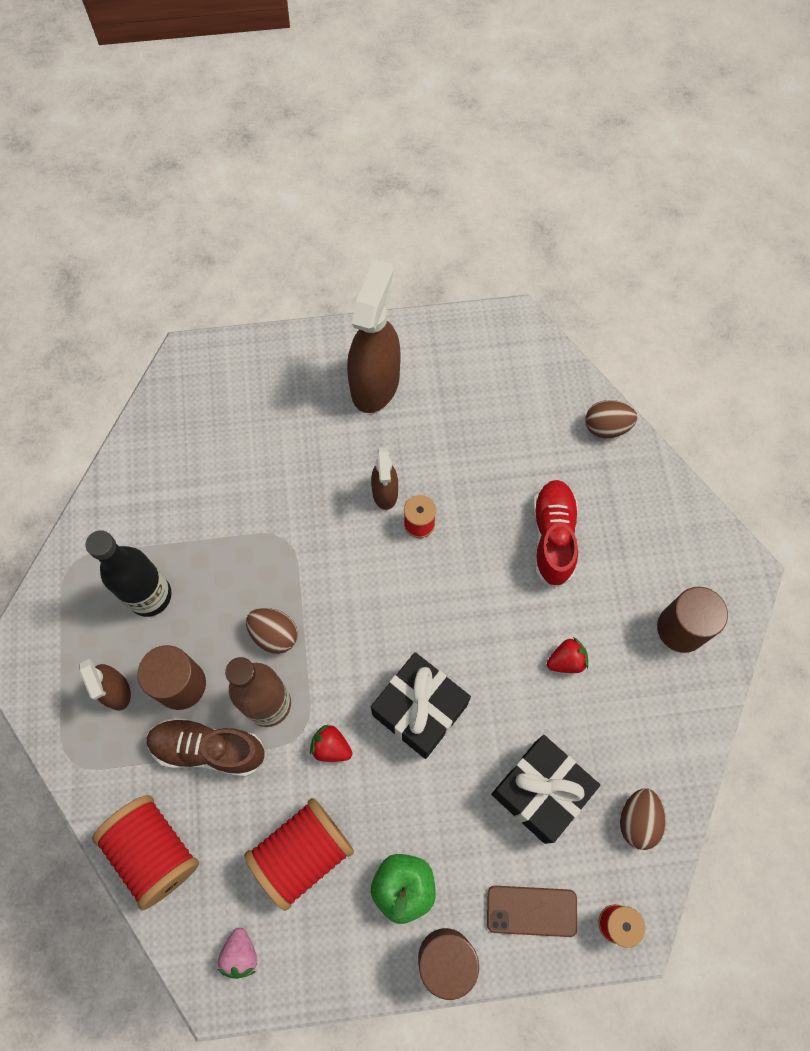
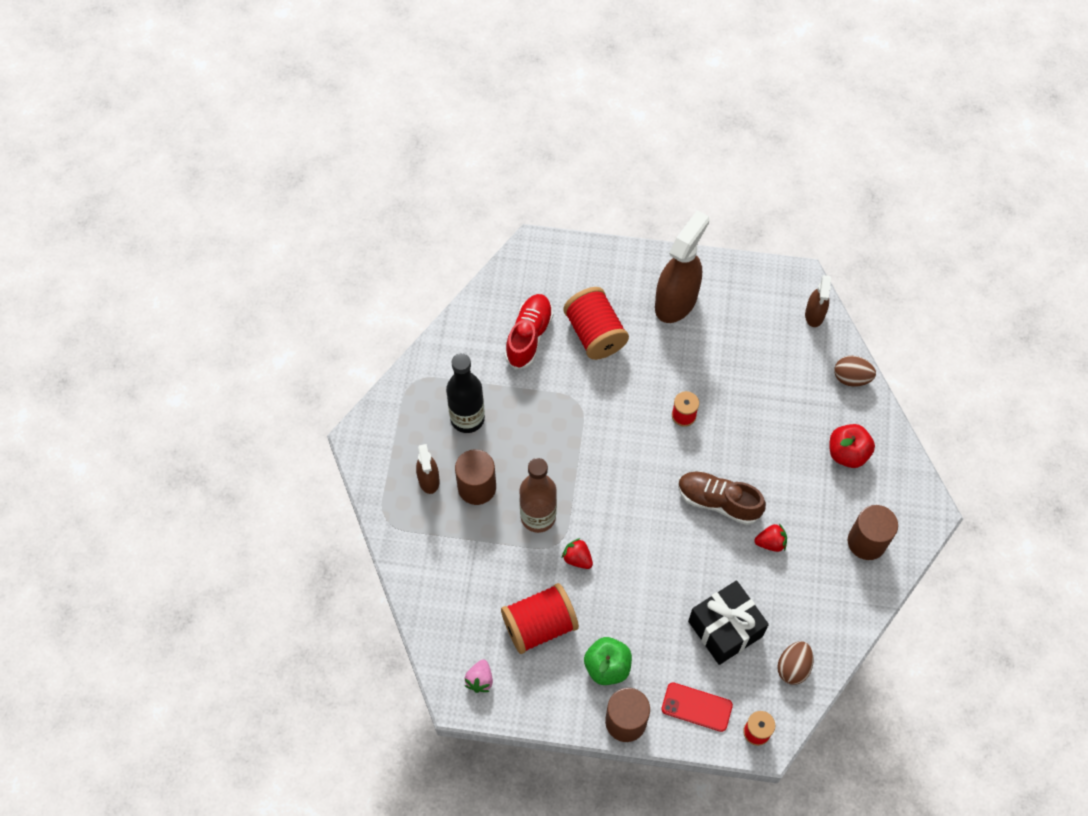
camera: 15 degrees right, 5 degrees down
red spool [92,795,199,910] -> red spool moved to [563,287,629,360]
brown shoe [146,717,266,777] -> brown shoe moved to [678,471,766,525]
brown egg [246,608,298,654] -> none
brown spray bottle [371,448,398,510] -> brown spray bottle moved to [805,275,831,327]
black gift [371,652,471,759] -> none
brown phone [487,886,577,937] -> red phone [661,682,733,732]
red shoe [533,480,578,588] -> red shoe moved to [505,294,553,369]
none -> red apple [830,424,875,468]

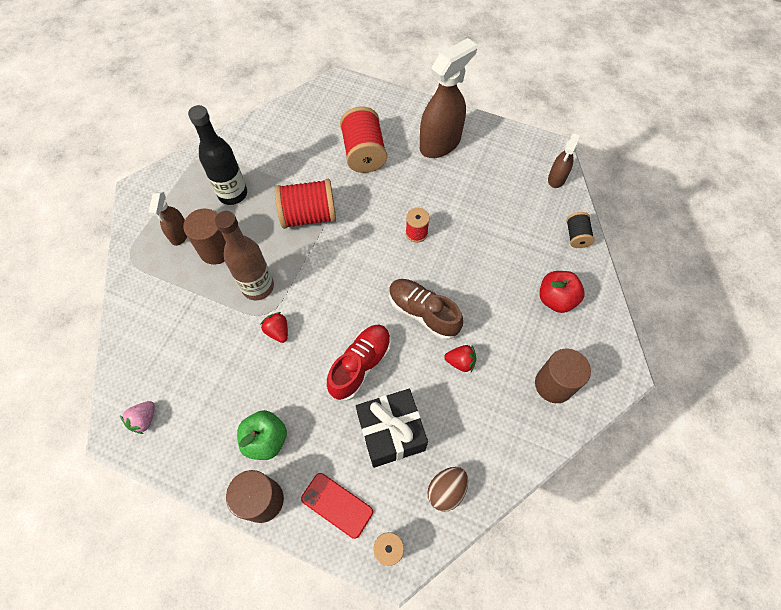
camera: 15 degrees right, 0 degrees up
red spool [501,583,579,654] -> red spool moved to [275,179,336,229]
red shoe [505,294,553,369] -> red shoe moved to [327,325,391,401]
brown egg [834,356,876,387] -> black spool [566,212,595,248]

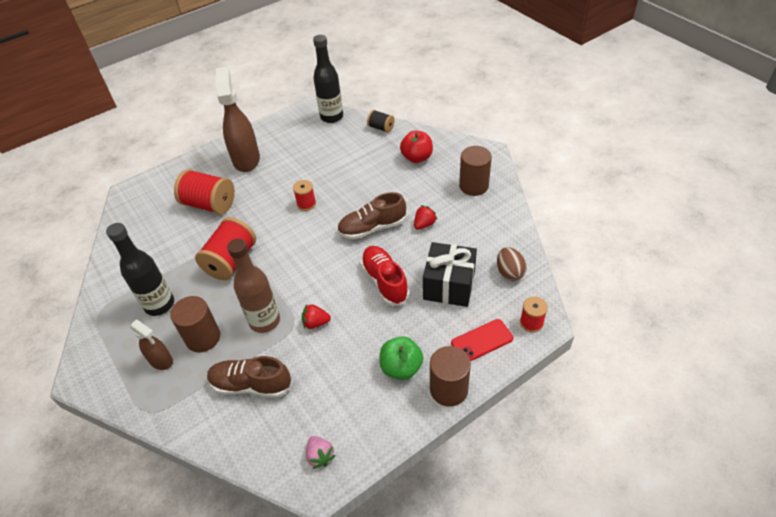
camera: 55 degrees left, 15 degrees down
brown spray bottle [548,134,580,188] -> black bottle [313,35,343,123]
none -> brown shoe [207,356,292,398]

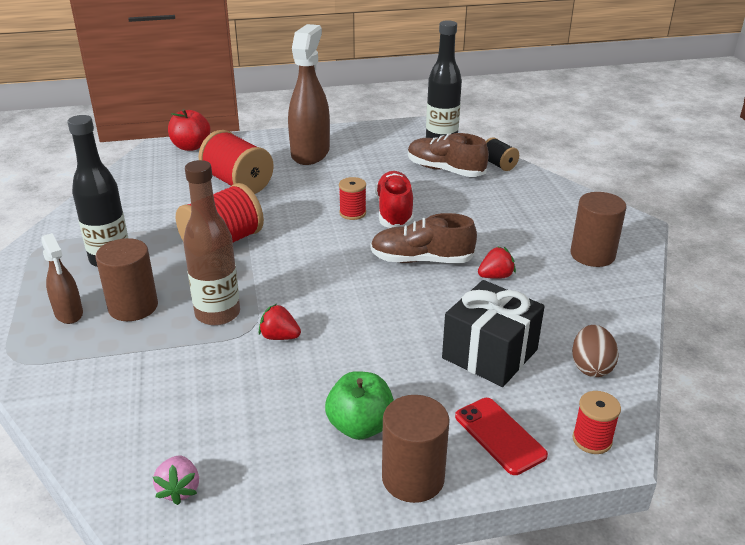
camera: 20 degrees right, 15 degrees down
brown shoe [207,356,292,398] -> brown shoe moved to [408,133,489,177]
red shoe [360,246,409,306] -> red shoe moved to [375,171,413,228]
red apple [400,131,433,163] -> red apple moved to [168,109,211,151]
red phone [451,319,513,361] -> red phone turned 60 degrees clockwise [455,398,548,475]

